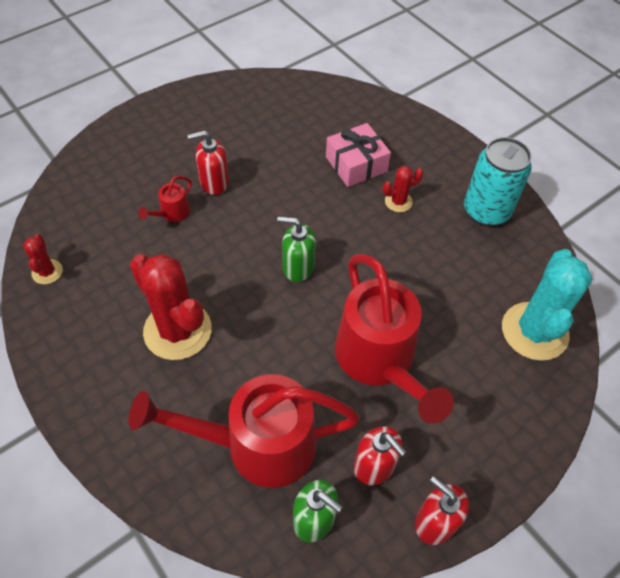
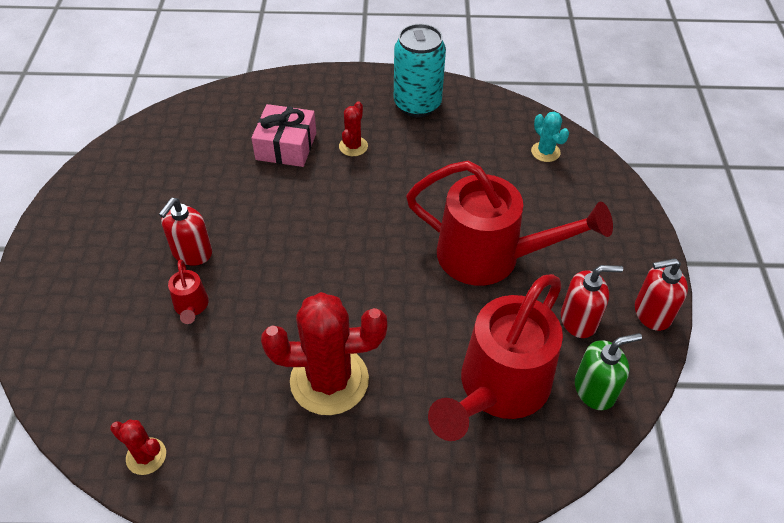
camera: 50 degrees left, 5 degrees down
green soap dispenser [277,217,316,282] -> none
turquoise cactus [502,249,592,361] -> turquoise cactus [531,112,569,162], size x0.47

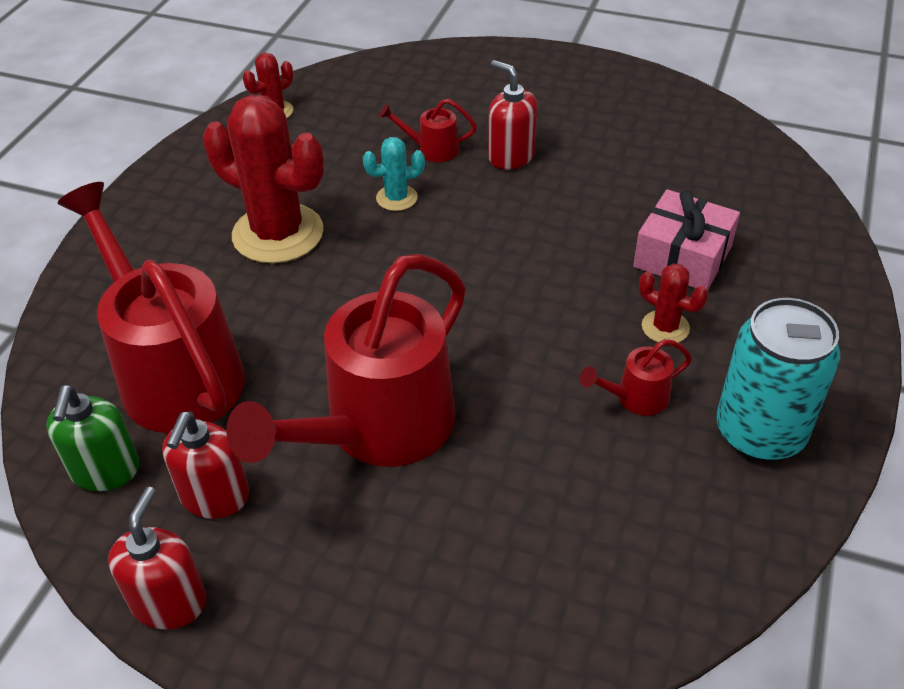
camera: 110 degrees right, 5 degrees down
red cactus [261,292,387,415] -> red cactus turned 75 degrees counterclockwise [203,95,324,264]
turquoise cactus [531,112,569,162] -> turquoise cactus moved to [363,137,425,211]
none -> red watering can [580,339,692,416]

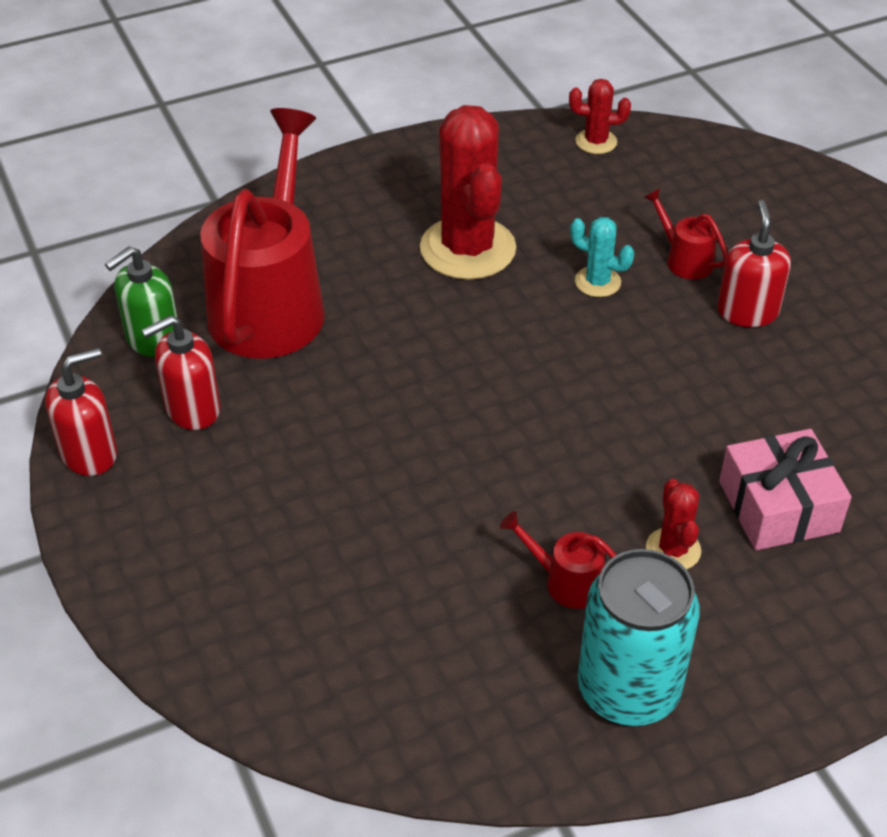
camera: 45 degrees right, 0 degrees up
red watering can [227,254,466,467] -> none

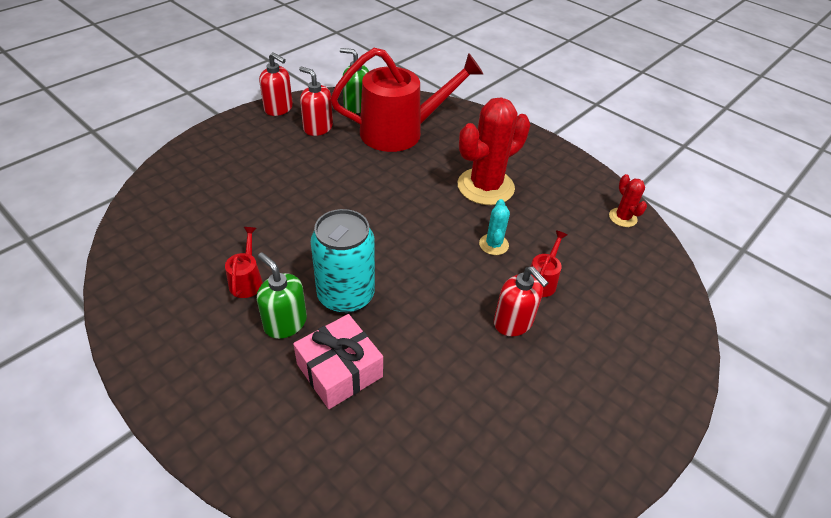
camera: 65 degrees right, 0 degrees up
turquoise can [578,549,700,726] -> turquoise can moved to [311,209,375,314]
red cactus [646,479,701,570] -> green soap dispenser [257,252,307,339]
red soap dispenser [717,200,791,327] -> red soap dispenser turned 75 degrees clockwise [494,267,548,336]

